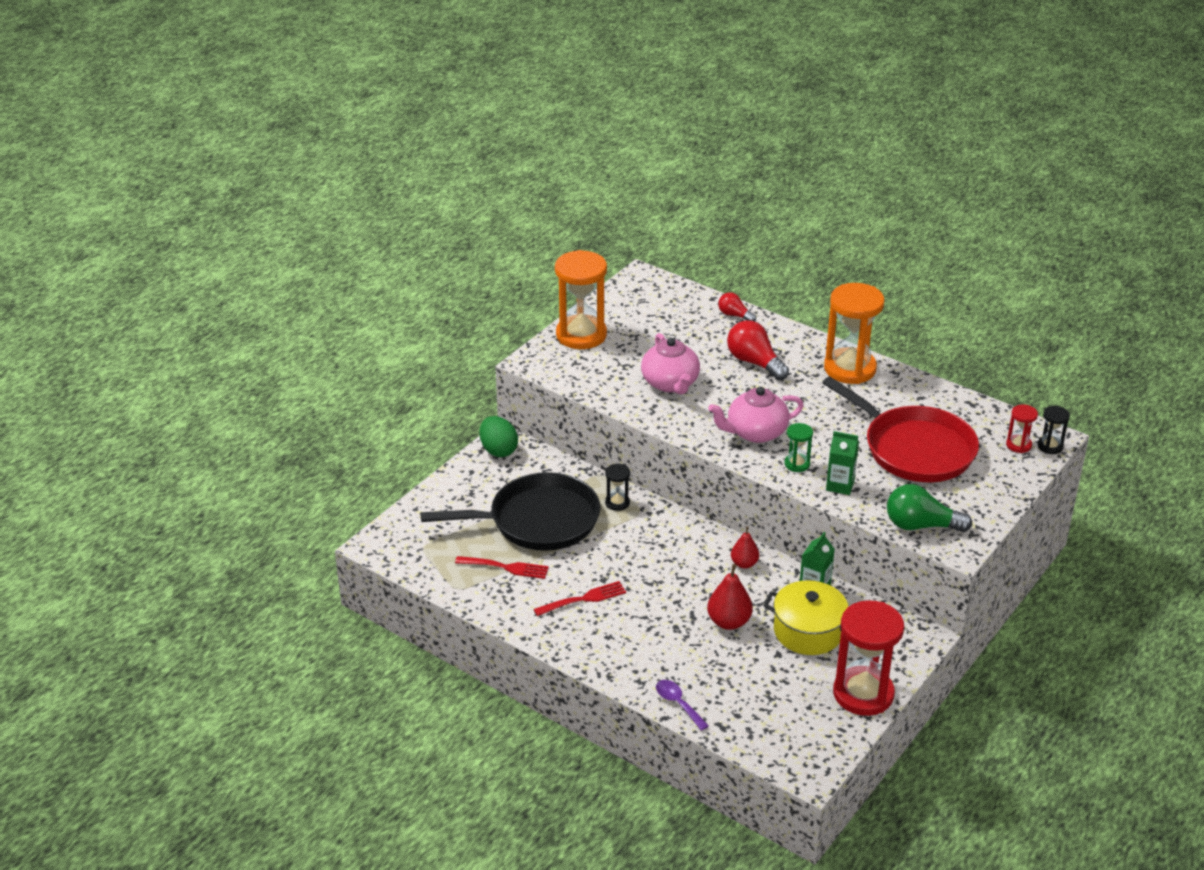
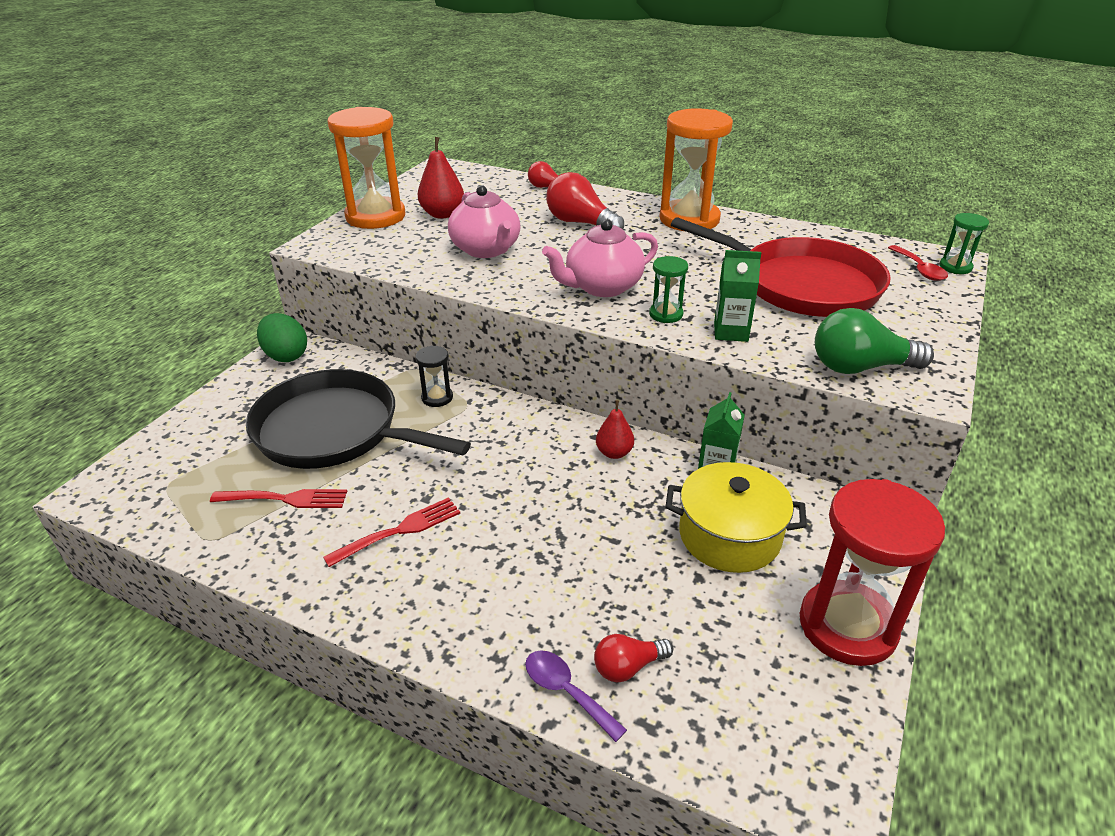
camera: 10 degrees left, 0 degrees up
black pan [420,472,600,551] -> black pan turned 135 degrees counterclockwise [246,369,471,469]
red pear [707,564,753,630] -> red pear moved to [418,137,464,219]
red hourglass [1006,404,1038,453] -> red spoon [888,245,948,281]
black hourglass [1038,406,1070,454] -> green hourglass [939,213,989,274]
none -> red light bulb [594,634,673,683]

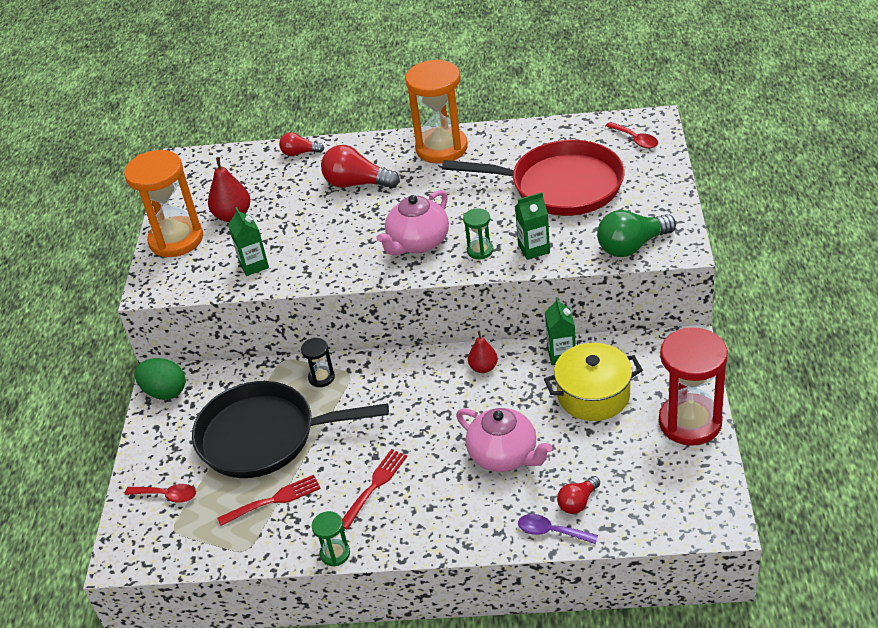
camera: 20 degrees left, 5 degrees up
pink teapot [448,185,521,258] -> pink teapot moved to [456,408,553,472]
green hourglass [939,213,989,274] -> green hourglass moved to [312,511,350,566]
none -> red spoon [125,484,196,503]
none -> green carton [228,207,269,276]

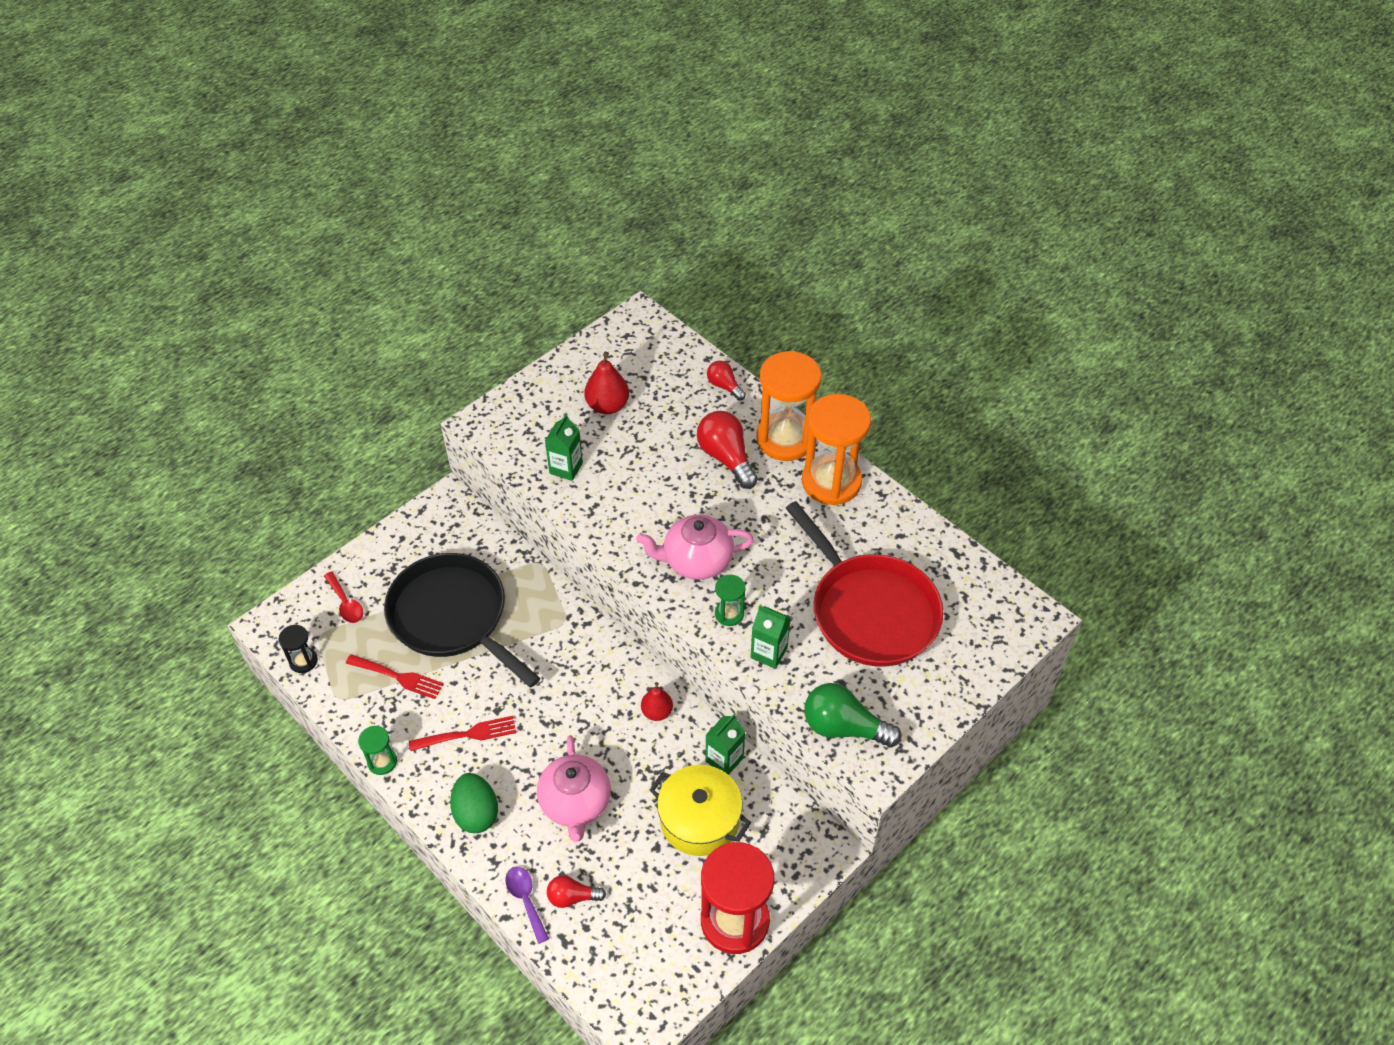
camera: 40 degrees right, 10 degrees up
orange hourglass [124,150,203,257] -> orange hourglass moved to [756,351,822,461]
green egg [134,358,186,400] -> green egg moved to [450,773,498,833]
black hourglass [301,338,335,387] -> black hourglass moved to [279,625,318,673]
red spoon [606,122,658,149] -> none

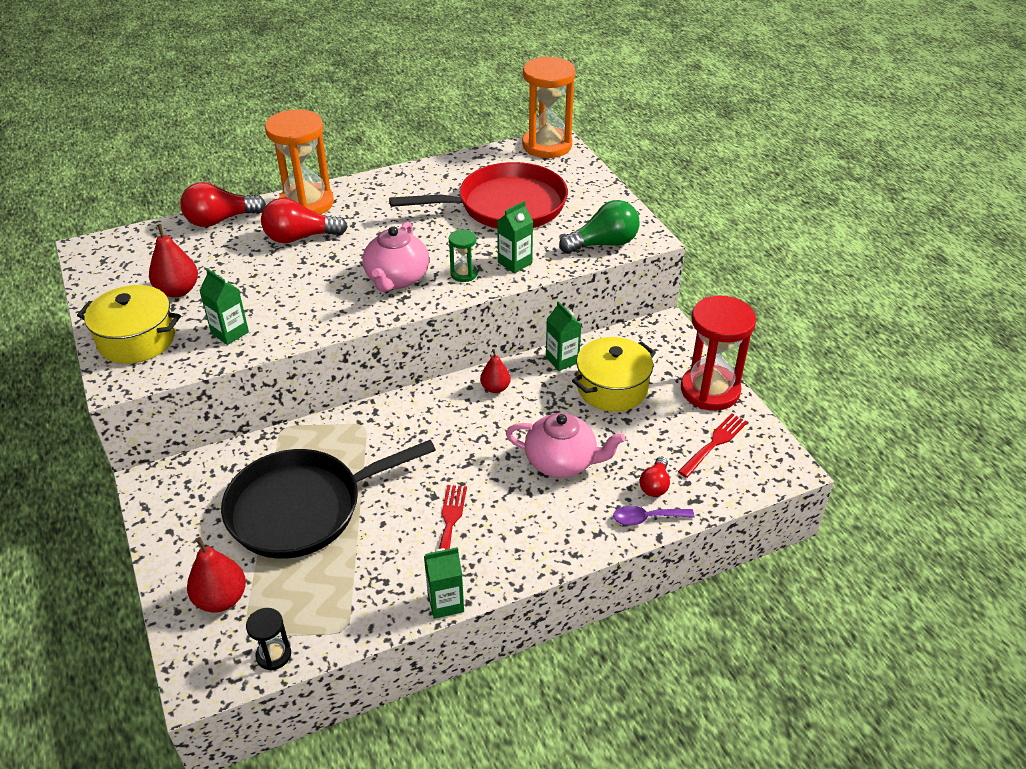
camera: 70 degrees left, 10 degrees down
red spoon [324,571,364,623] -> red pear [187,538,246,612]
red fork [346,654,444,699] -> red fork moved to [678,413,747,478]
green hourglass [358,726,397,775] -> green carton [424,547,464,619]
green egg [450,773,498,833] -> none
red light bulb [707,361,746,401] -> red light bulb [180,182,266,227], size x1.73
orange hourglass [802,394,871,505] -> orange hourglass moved to [522,56,576,158]
green light bulb [804,683,902,747] -> green light bulb turned 150 degrees counterclockwise [559,200,640,254]
none -> yellow pot [77,285,181,364]

